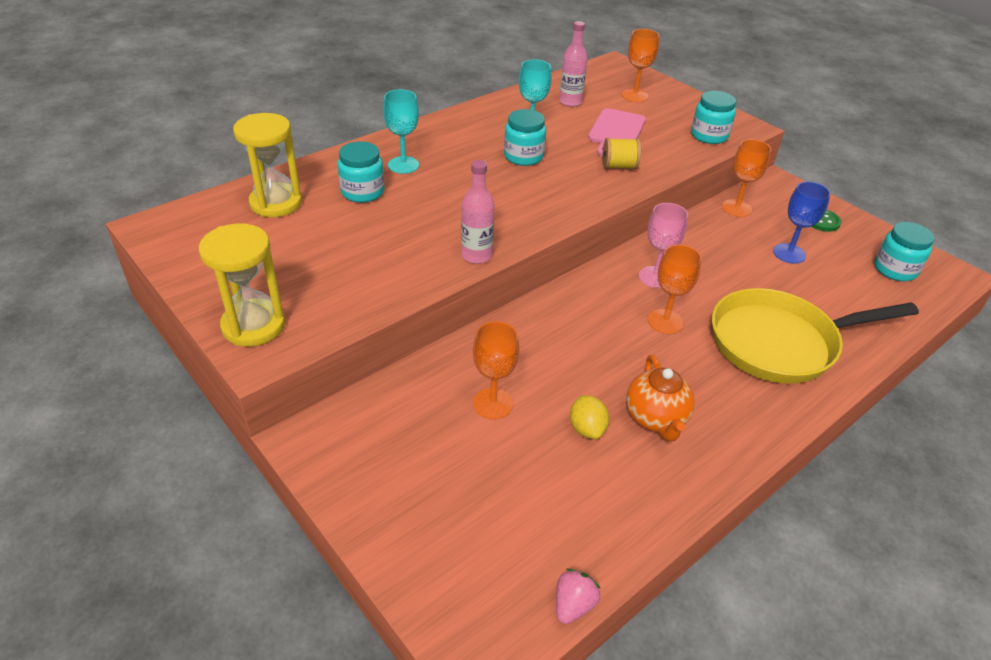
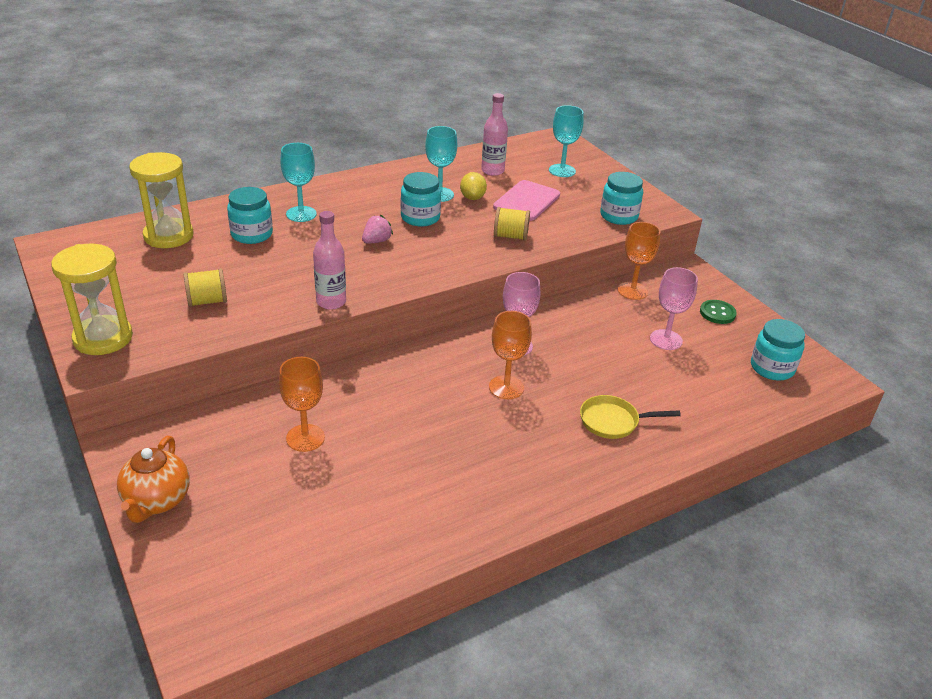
camera: 10 degrees right, 5 degrees down
pink strawberry [556,568,601,624] -> pink strawberry moved to [362,215,393,243]
yellow lemon [570,395,609,439] -> yellow lemon moved to [460,172,487,200]
orange goblet [622,29,660,102] -> turquoise goblet [549,105,583,177]
orange teapot [626,355,695,441] -> orange teapot moved to [117,436,190,523]
yellow pan [712,288,919,384] -> yellow pan [580,395,681,439], size x0.47
blue goblet [773,181,830,264] -> pink goblet [650,267,698,350]
none -> yellow spool [184,268,227,307]

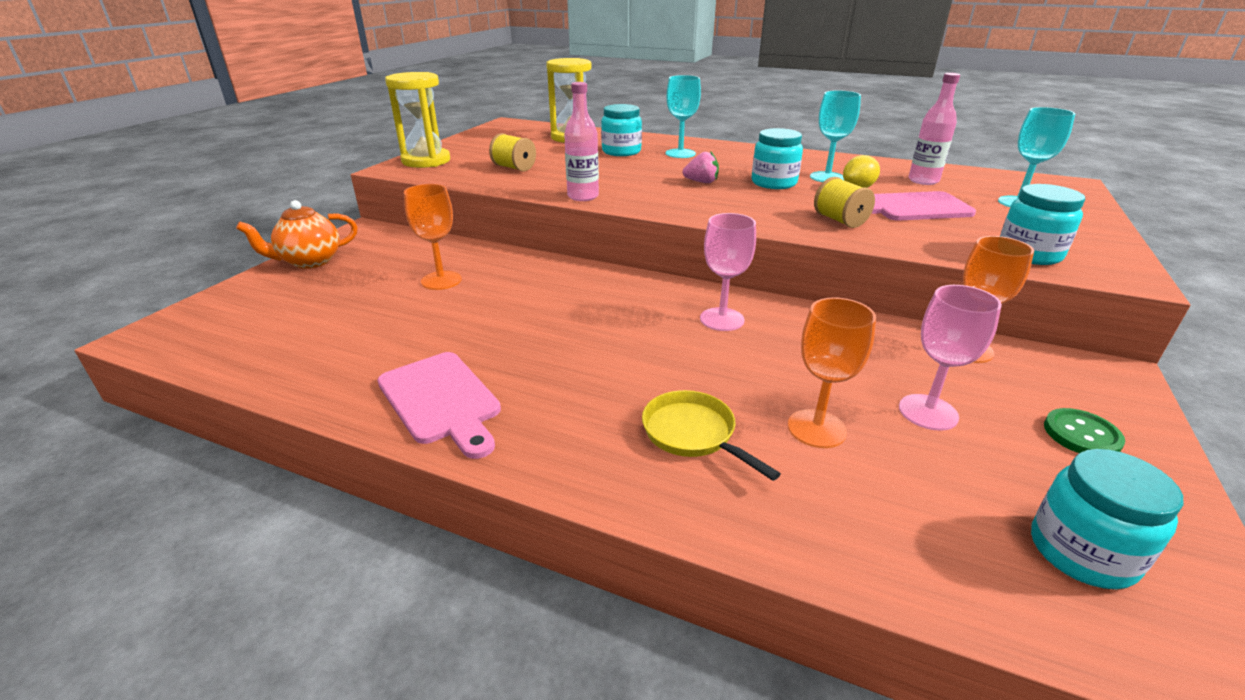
camera: 55 degrees right, 5 degrees down
orange goblet [489,311,532,399] -> orange goblet moved to [788,297,876,448]
none -> pink cutting board [377,352,501,459]

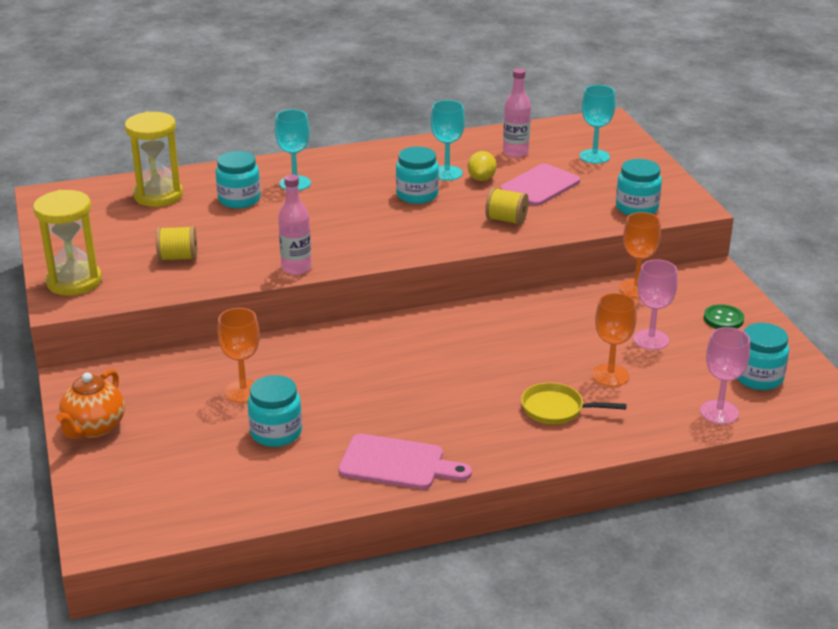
camera: 40 degrees left, 0 degrees up
pink strawberry [683,151,719,183] -> none
pink goblet [700,213,756,331] -> pink goblet moved to [700,327,750,424]
none -> turquoise jar [248,375,302,447]

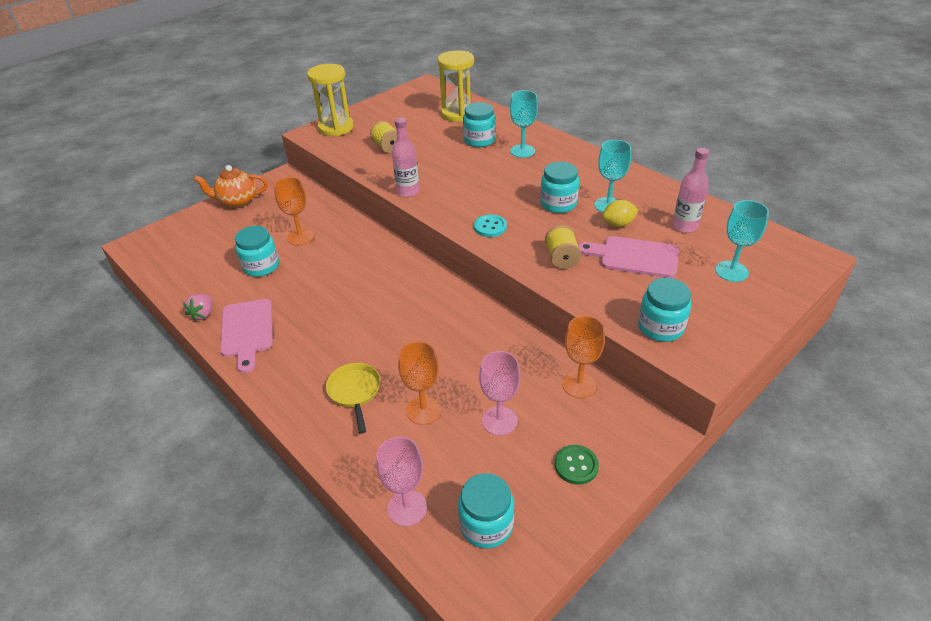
camera: 65 degrees right, 10 degrees up
none -> pink strawberry [183,294,213,321]
none -> turquoise button [474,214,507,237]

